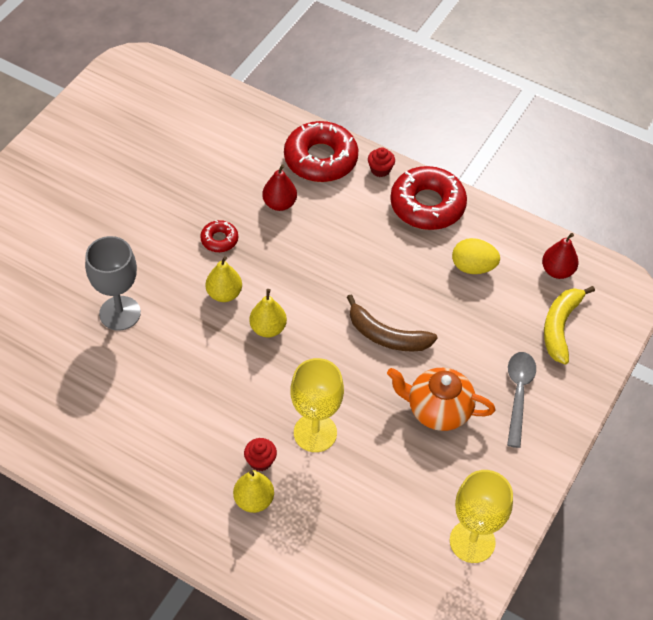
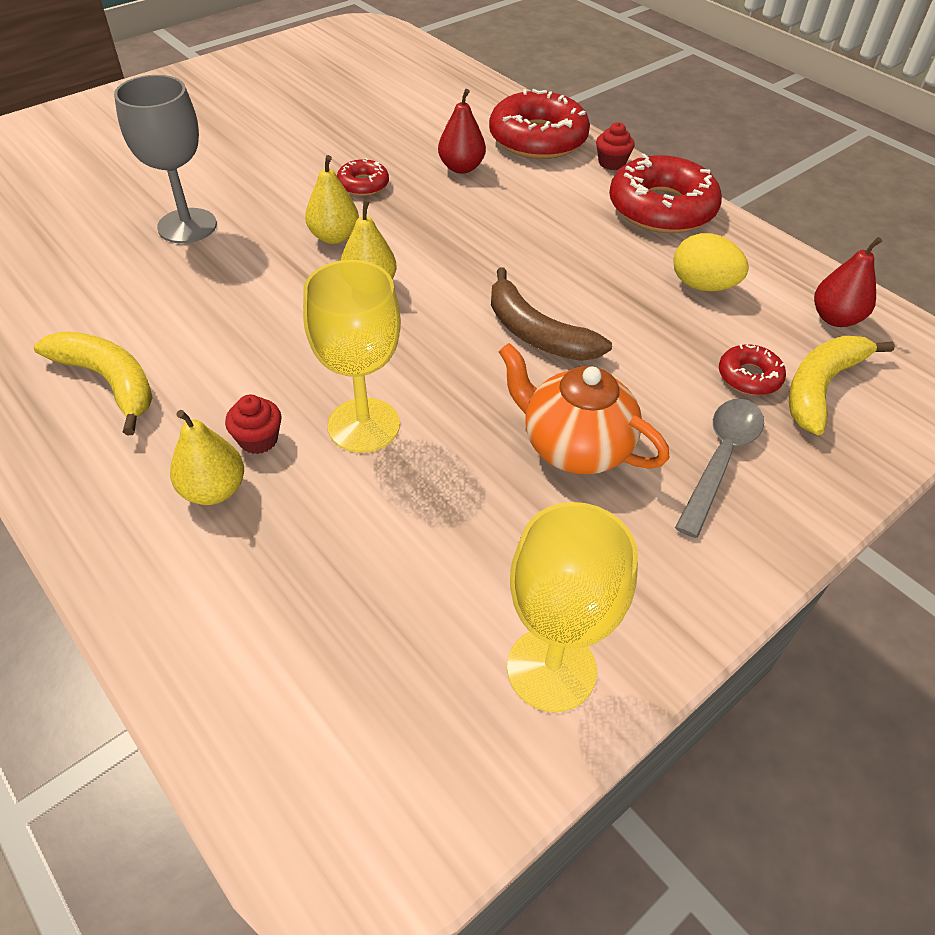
camera: 20 degrees right, 5 degrees down
none -> yellow banana [34,331,153,435]
none -> red donut [719,344,786,395]

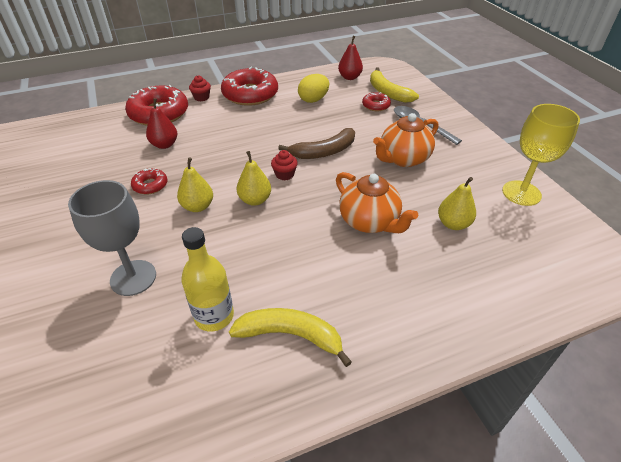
camera: 70 degrees left, 5 degrees down
yellow banana [34,331,153,435] -> yellow banana turned 45 degrees clockwise [229,308,352,367]
yellow pear [170,410,244,505] -> yellow pear moved to [438,177,476,230]
red cupcake [225,395,281,454] -> red cupcake moved to [271,150,298,180]
yellow goblet [303,260,401,453] -> orange teapot [336,172,418,233]
none -> yellow bottle [181,227,234,331]

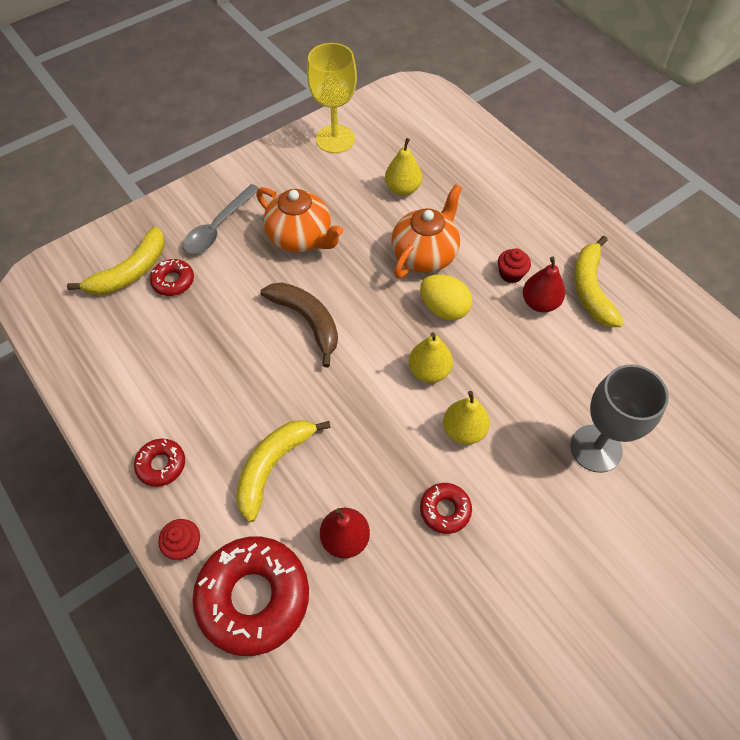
camera: 105 degrees left, 15 degrees up
yellow bottle [181,227,234,331] -> none
red donut [221,67,278,106] -> red donut [134,439,185,487], size x0.48
red cupcake [271,150,298,180] -> red cupcake moved to [498,248,531,283]
yellow egg [298,74,329,103] -> yellow egg moved to [420,274,472,321]
red pear [338,36,363,80] -> red pear moved to [523,256,565,313]
none -> yellow banana [236,420,331,522]

